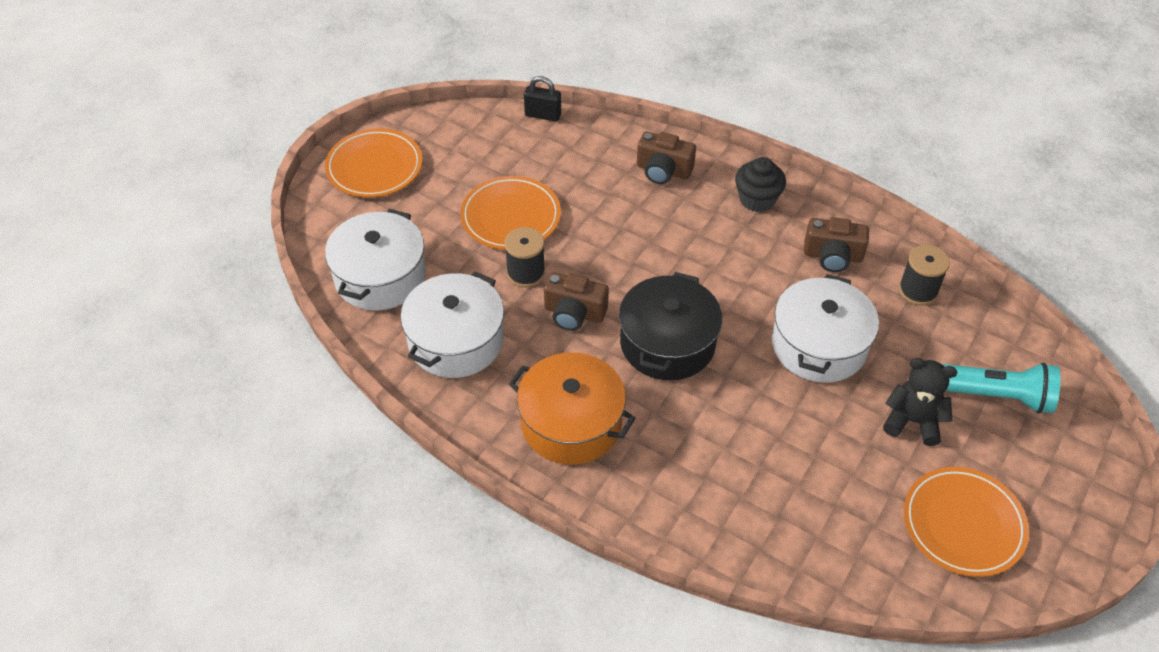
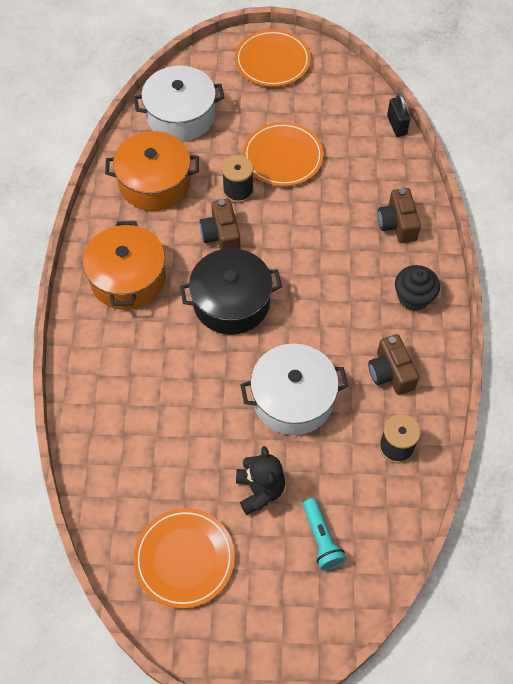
camera: 60 degrees right, 10 degrees up
white pot [400,271,504,378] -> orange pot [105,131,199,211]
turquoise flashlight [942,362,1061,414] -> turquoise flashlight [302,498,346,571], size x0.66

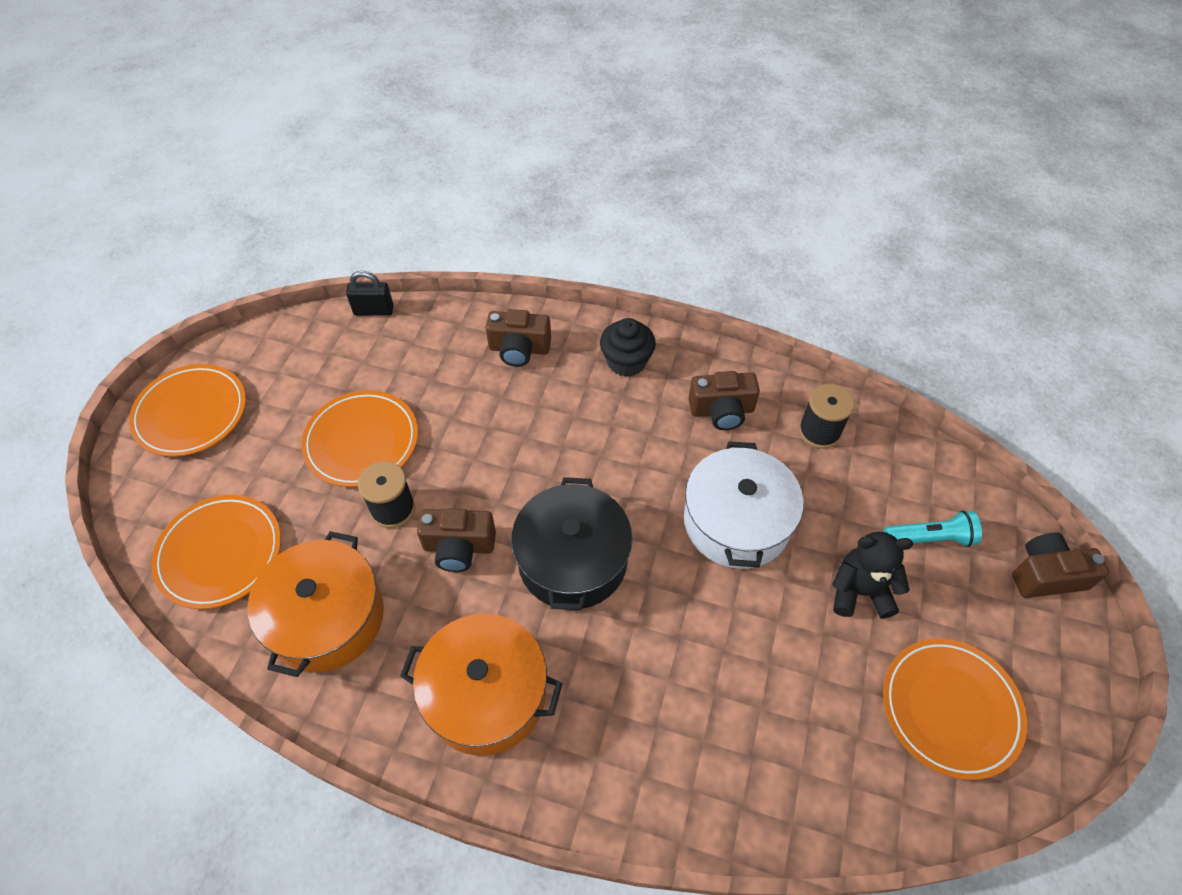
camera: 75 degrees left, 5 degrees down
white pot [133,66,225,142] -> orange plate [151,495,281,609]
none -> brown camera [1012,532,1109,598]

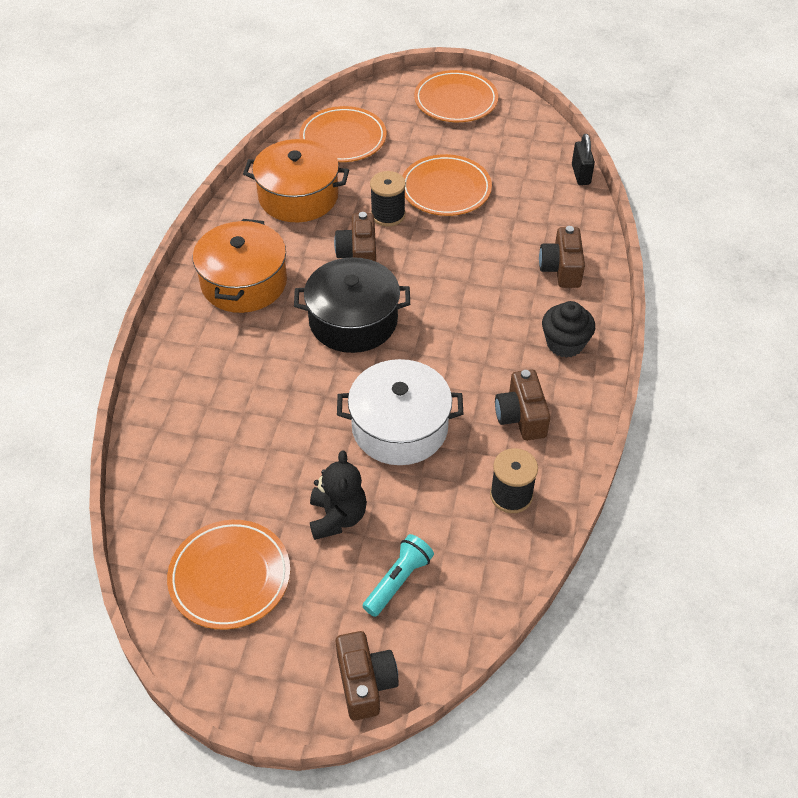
camera: 85 degrees right, 5 degrees down
turquoise flashlight [884,511,982,547] -> turquoise flashlight turned 135 degrees counterclockwise [363,534,434,617]

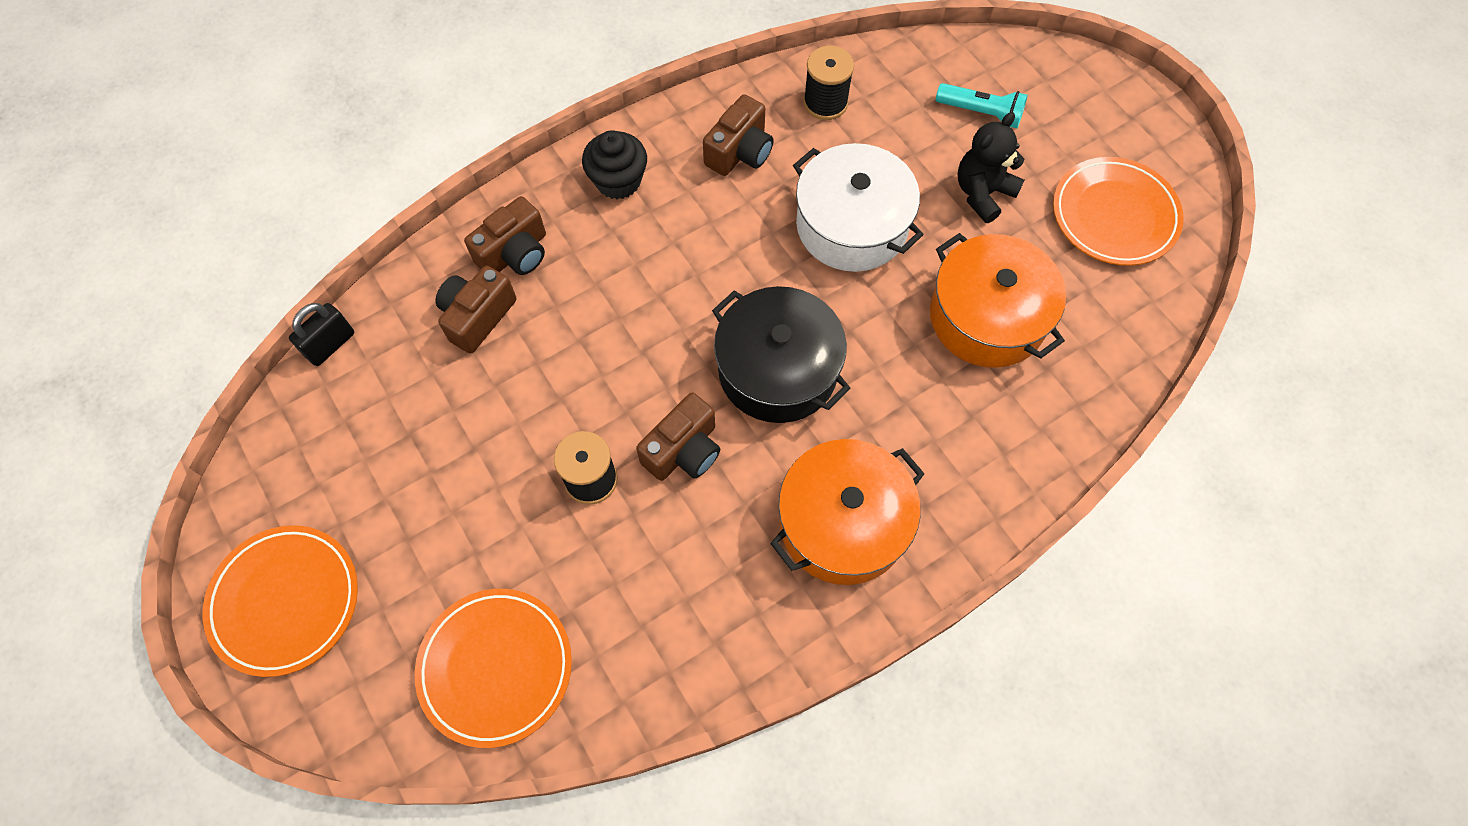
camera: 135 degrees left, 15 degrees up
orange pot [243,139,349,222] -> orange pot moved to [930,233,1066,368]
brown camera [336,631,399,721] -> brown camera moved to [436,266,516,354]
turquoise flashlight [363,534,434,617] -> turquoise flashlight turned 150 degrees counterclockwise [936,83,1028,129]
orange plate [403,154,492,216] -> none

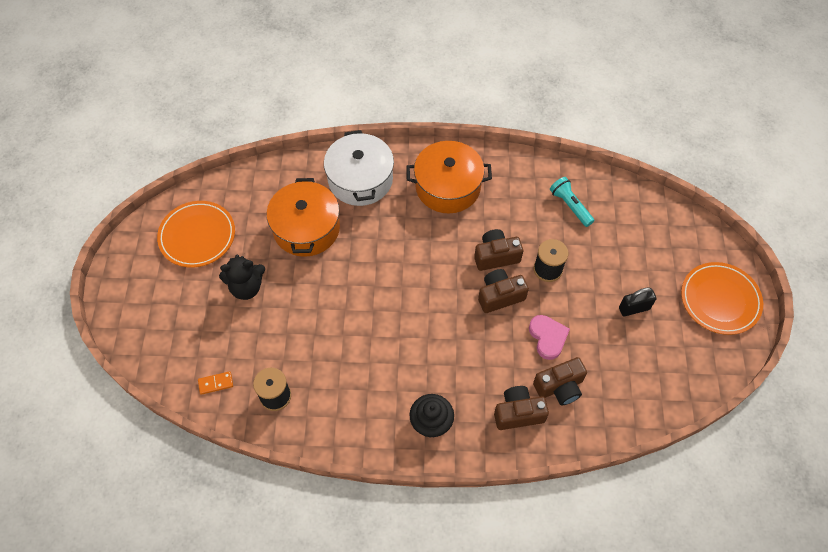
camera: 145 degrees left, 5 degrees down
black padlock [289,303,354,366] -> black padlock moved to [619,287,656,316]
orange plate [415,589,572,748] -> none
brown camera [703,94,774,176] -> brown camera moved to [478,269,529,313]
black pot [712,286,850,423] -> none
white pot [793,143,924,272] -> white pot moved to [324,130,394,206]
turquoise flashlight [936,83,1028,129] -> turquoise flashlight moved to [550,177,594,227]
none -> orange domino [198,371,233,395]
none -> pink heart [529,315,570,360]

